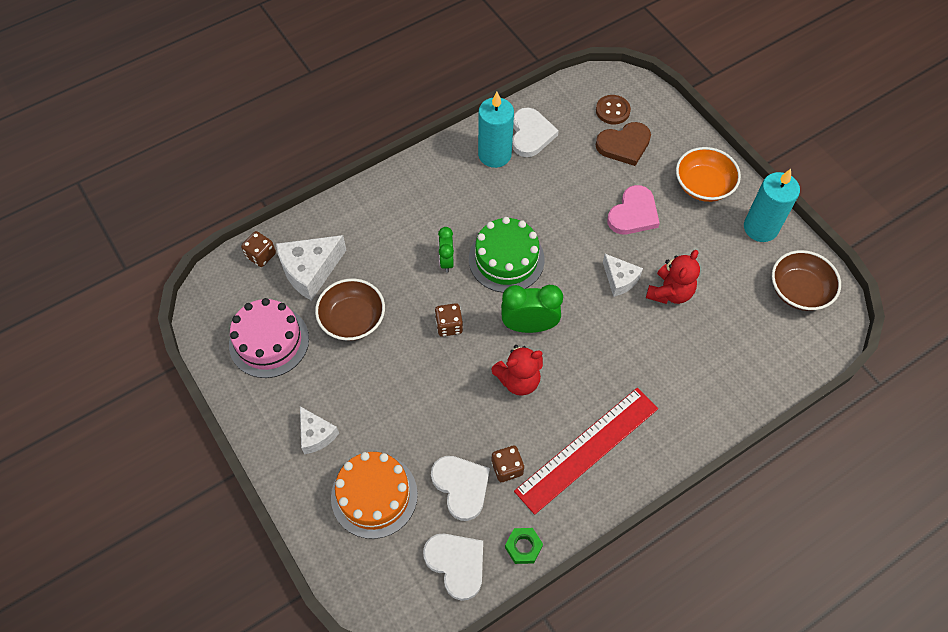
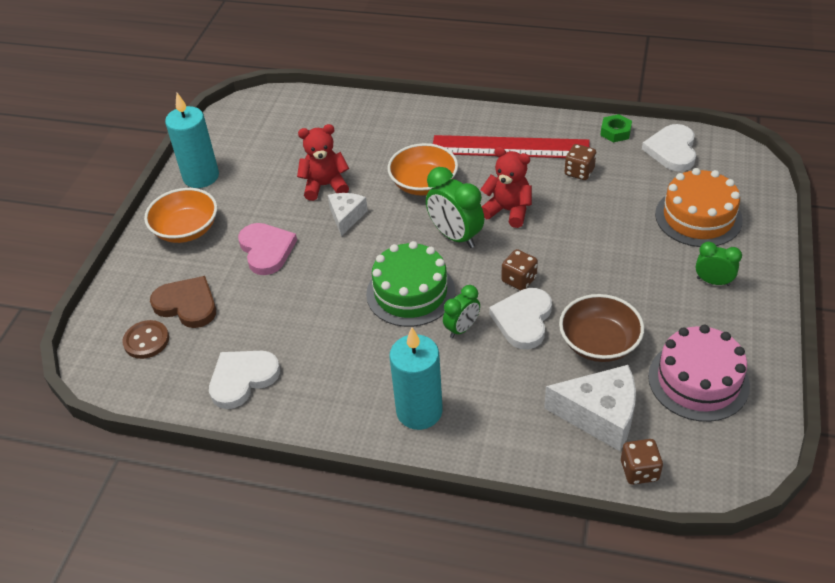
camera: 130 degrees left, 15 degrees down
white cheese [300,406,339,454] -> green clock [696,242,742,286]
white heart [431,456,490,521] -> white heart moved to [489,288,552,349]
turquoise candle [478,92,514,168] -> turquoise candle moved to [389,327,443,430]
pink heart [607,185,660,234] -> pink heart turned 75 degrees clockwise [238,223,297,275]
brown bowl [772,250,841,311] -> none
none -> orange bowl [387,143,458,196]

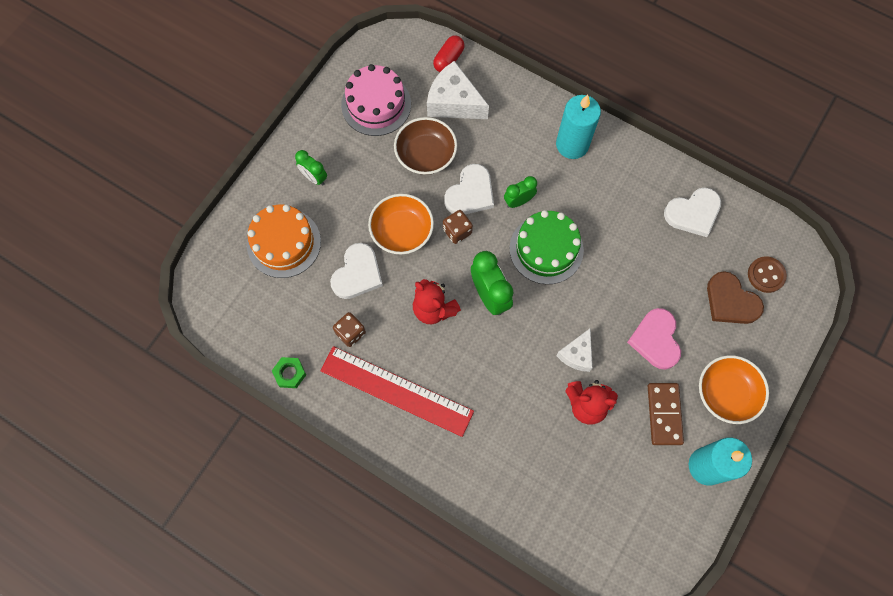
camera: 165 degrees left, 25 degrees up
orange bowl [387,143,458,196] -> orange bowl moved to [368,194,434,255]
brown dice [621,439,663,485] -> red capsule [433,35,464,72]
white heart [642,124,696,171] -> white heart moved to [330,243,383,299]
none -> brown domino [648,383,684,445]

